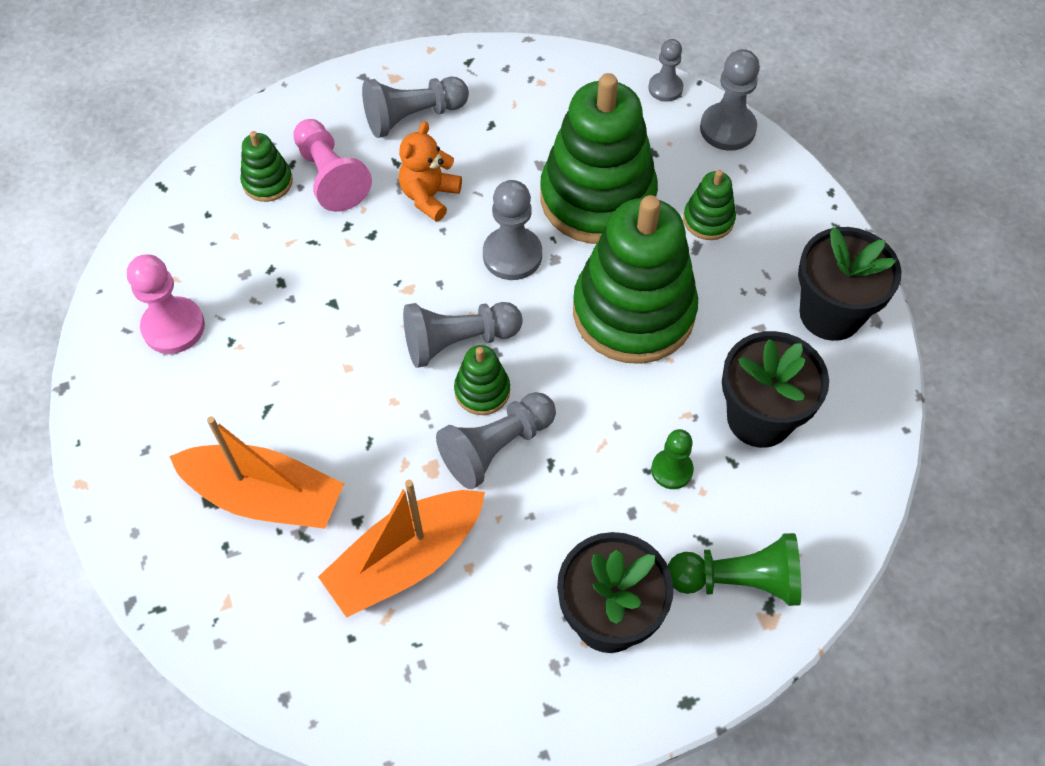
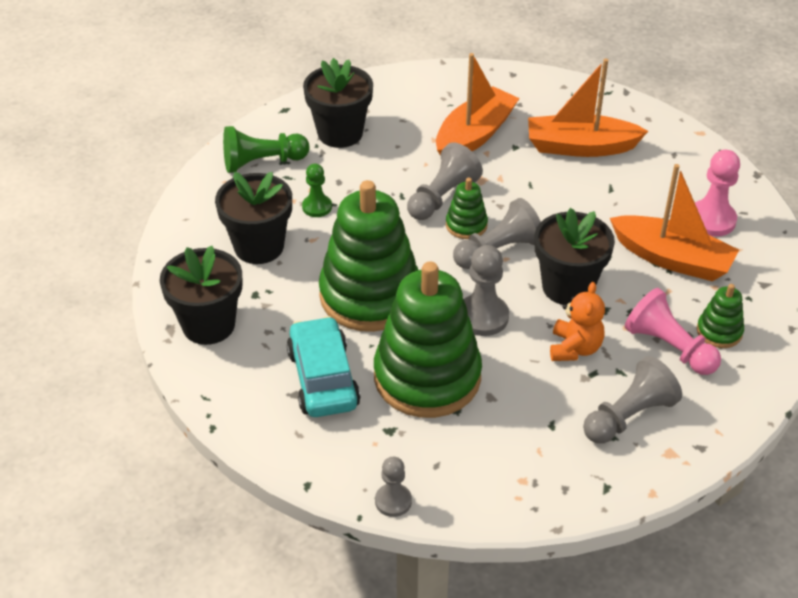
camera: 165 degrees right, 15 degrees down
green stacking toy [683,170,736,240] -> turquoise car [287,316,360,417]
grey pawn [700,49,760,151] -> none
none -> black flower pot [535,208,615,305]
none -> orange boat [610,164,739,281]

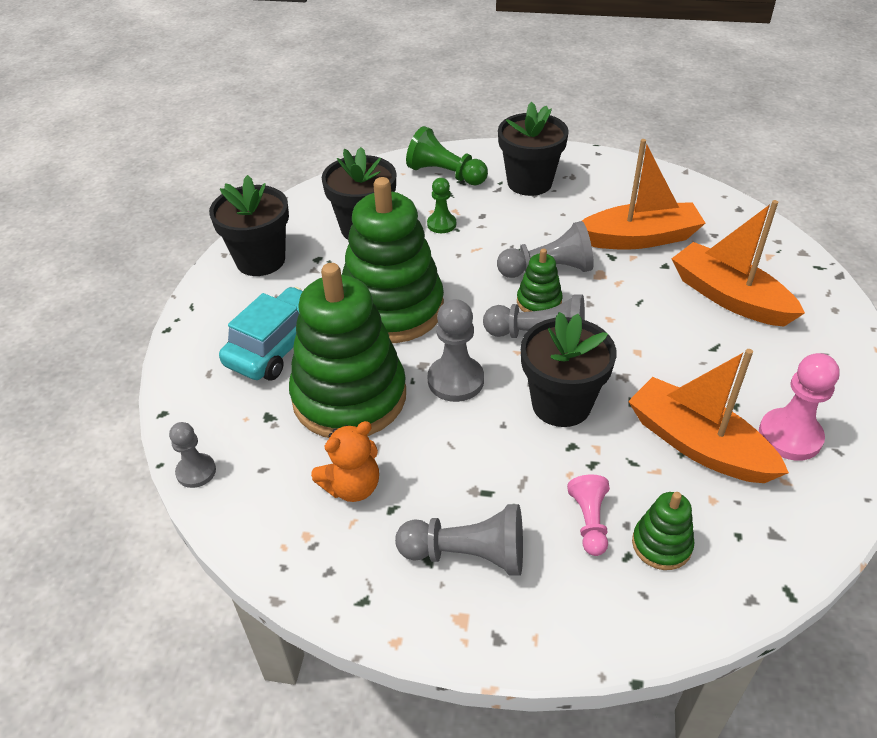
camera: 45 degrees right, 0 degrees up
orange teddy bear [550,282,605,361] -> orange teddy bear moved to [311,421,379,502]
orange boat [610,164,739,281] -> orange boat turned 150 degrees clockwise [628,349,789,483]
pink pawn [625,288,721,375] -> pink pawn [567,475,610,556], size x0.63

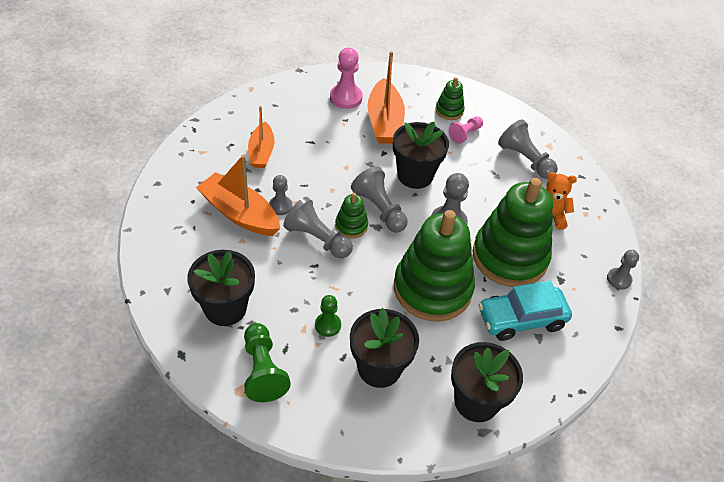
camera: 140 degrees left, 5 degrees up
orange boat [671,200,805,327] -> orange boat [248,106,274,168], size x0.66
none -> grey pawn [269,175,293,215]

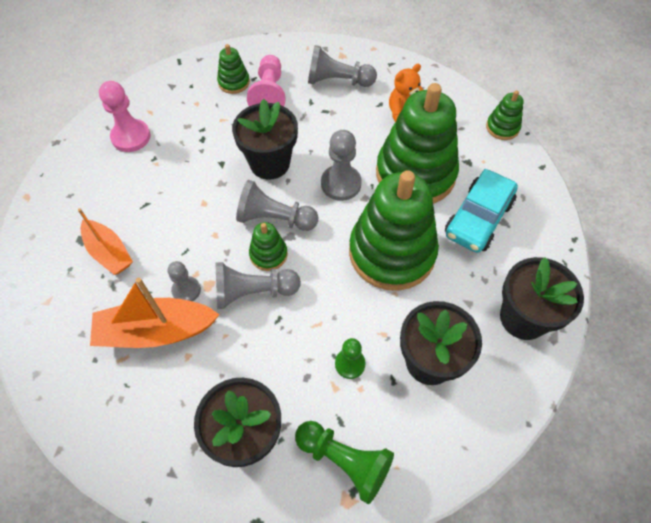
camera: 40 degrees left, 10 degrees up
orange boat [368,51,405,144] -> none
pink pawn [449,116,483,144] -> pink pawn [247,55,285,106], size x1.58
grey pawn [607,250,639,290] -> green stacking toy [486,90,523,140]

